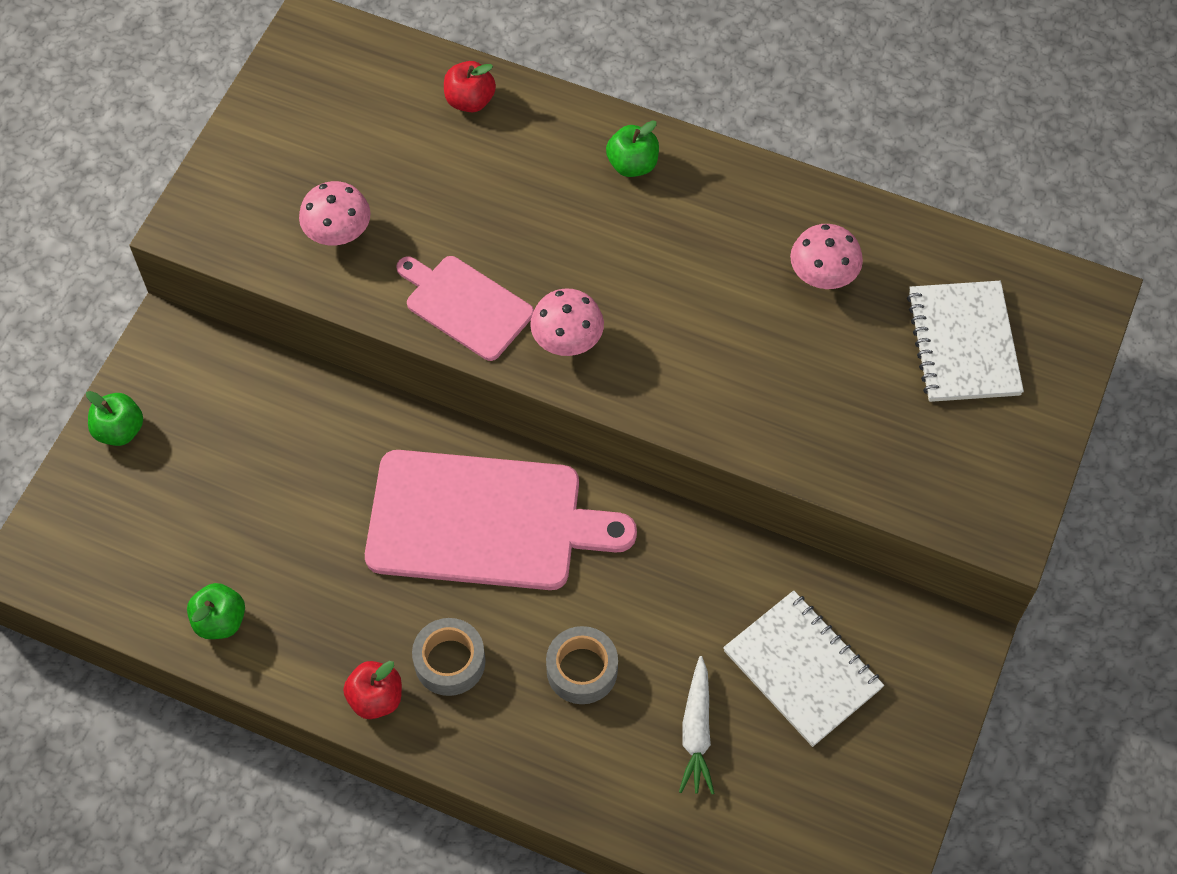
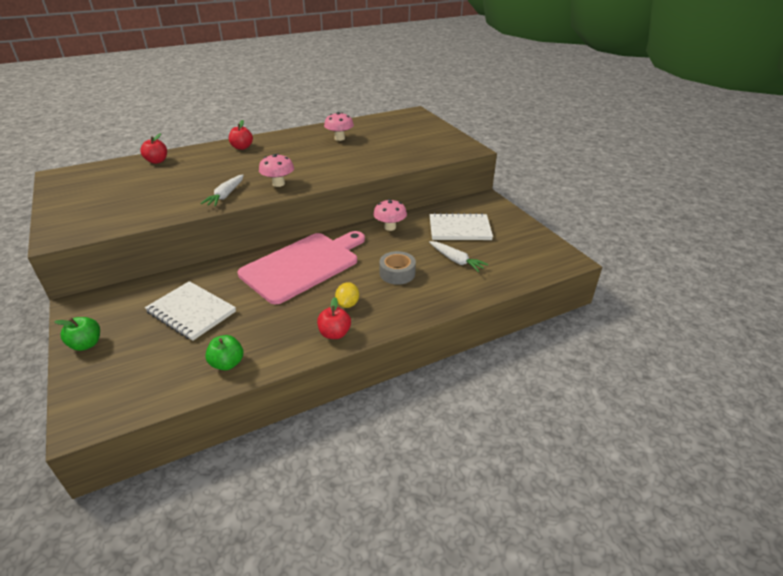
camera: 50 degrees left, 25 degrees down
pink mushroom [299,181,370,245] -> pink mushroom moved to [373,199,407,231]
pink cutting board [396,256,534,361] -> white carrot [200,174,244,207]
grey tape [412,618,486,696] -> yellow lemon [335,282,359,308]
green apple [606,120,659,177] -> red apple [229,120,253,150]
white notebook [907,281,1024,402] -> white notebook moved to [145,281,236,341]

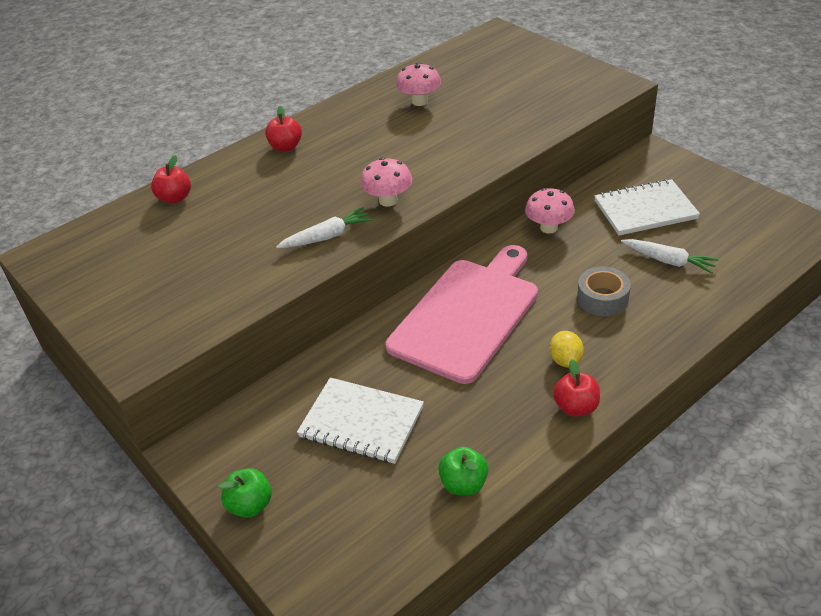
camera: 10 degrees left, 5 degrees up
white carrot [200,174,244,207] -> white carrot turned 120 degrees counterclockwise [276,207,373,248]

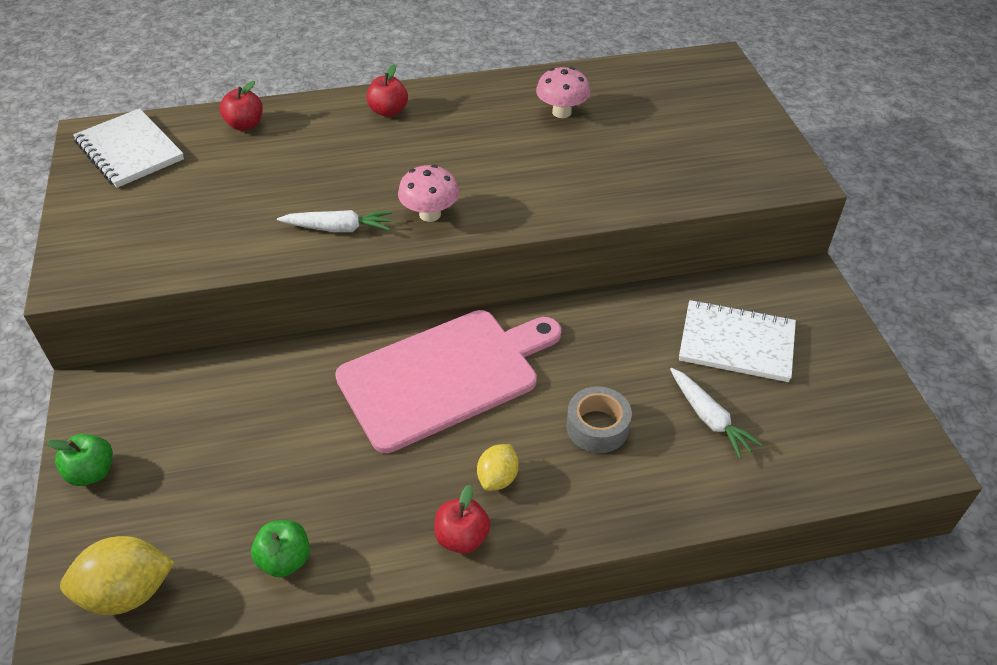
camera: 25 degrees right, 5 degrees up
white notebook [297,377,424,464] -> white notebook moved to [73,108,184,188]
pink mushroom [525,188,575,234] -> none
none -> yellow lemon [60,536,175,615]

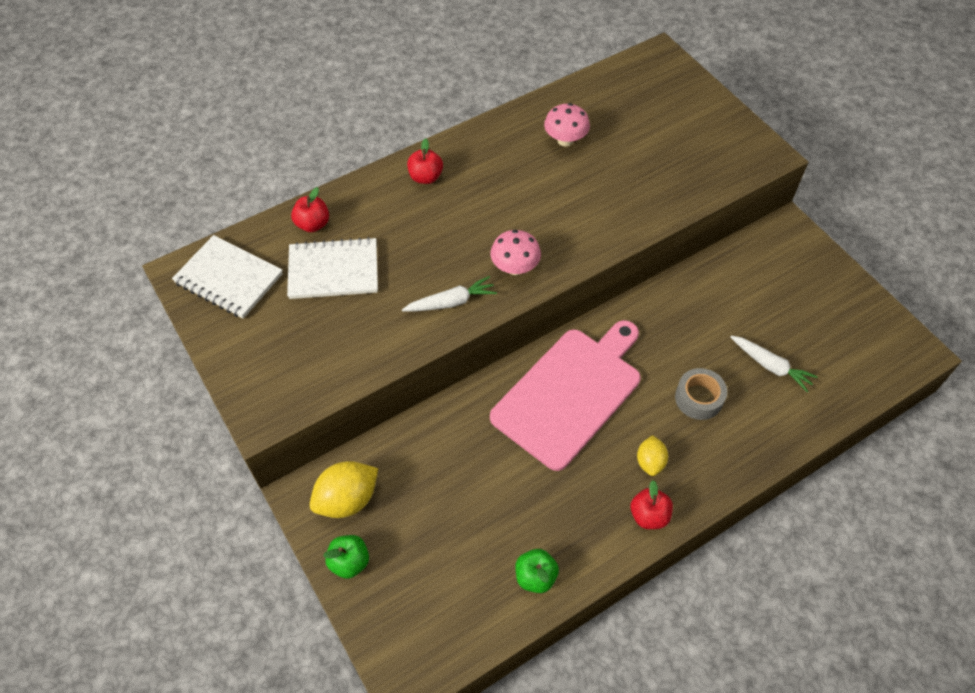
camera: 20 degrees left, 10 degrees up
yellow lemon [60,536,175,615] -> yellow lemon moved to [310,461,378,518]
white notebook [679,300,796,382] -> white notebook moved to [287,237,378,299]

